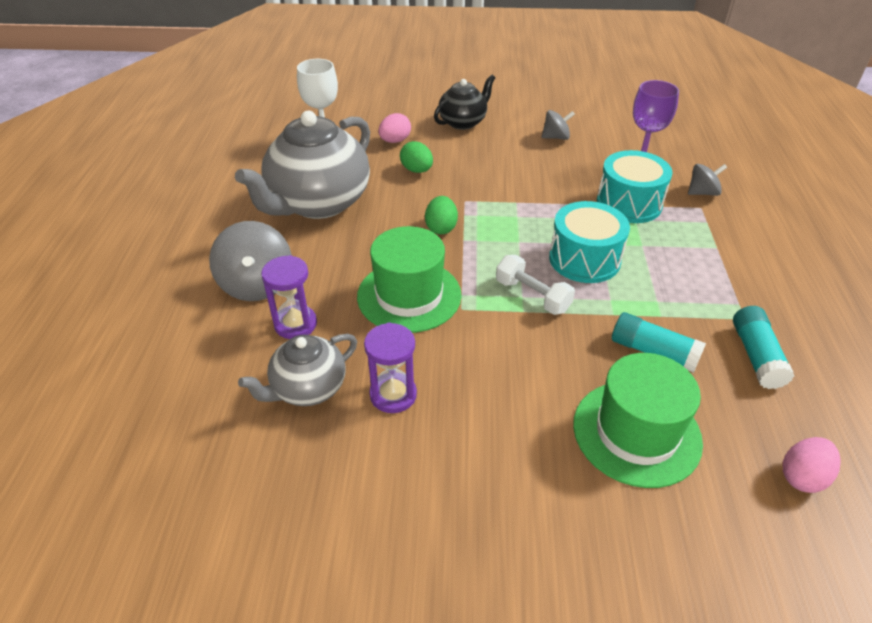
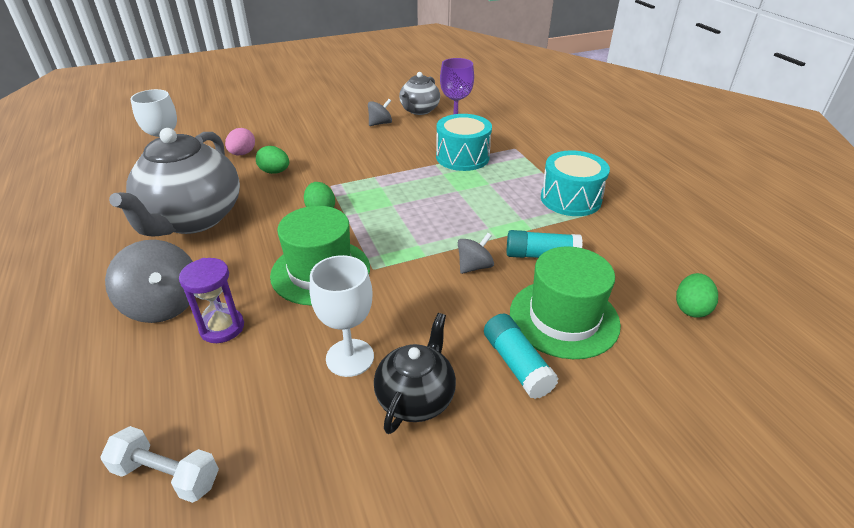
camera: 25 degrees left, 5 degrees down
grey teapot [238,334,357,406] -> grey teapot moved to [399,72,440,115]
purple hourglass [364,323,417,413] -> white goblet [309,255,374,377]
black teapot [434,75,495,130] -> black teapot moved to [374,313,456,434]
white dumbbell [496,255,575,315] -> white dumbbell moved to [100,426,219,503]
turquoise drum [549,201,630,283] -> turquoise drum moved to [541,150,610,216]
grey spinning top [688,164,727,196] -> grey spinning top moved to [458,233,494,274]
turquoise glue stick [733,306,794,389] -> turquoise glue stick moved to [484,314,559,399]
pink egg [783,437,841,493] -> green egg [676,273,718,318]

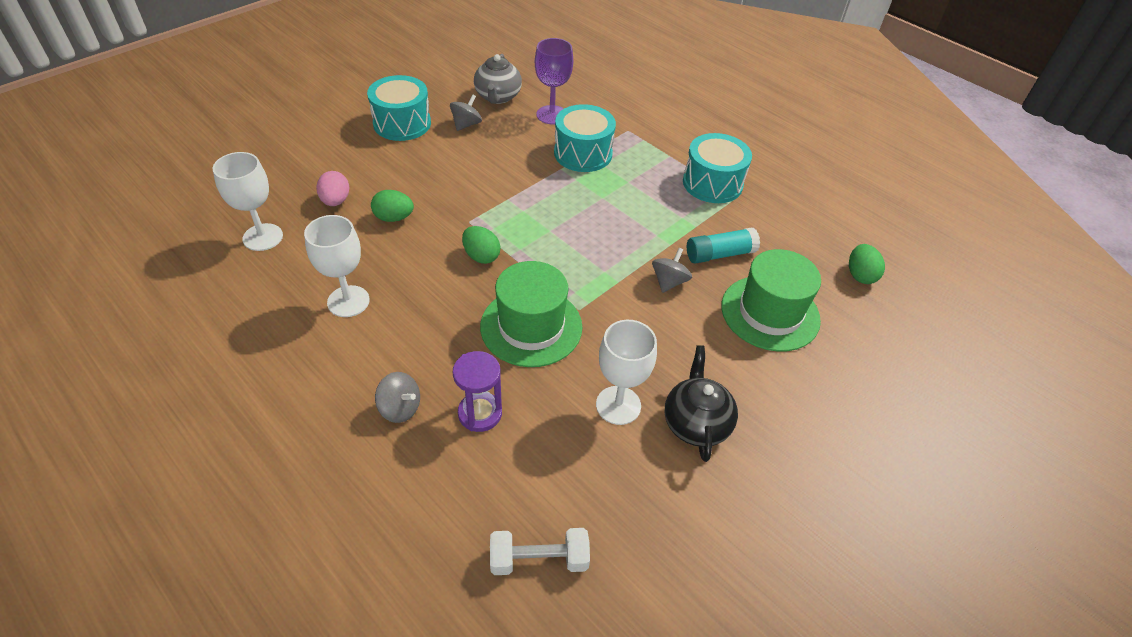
camera: 25 degrees left, 10 degrees up
grey spinning top [105,240,193,323] -> grey spinning top [375,372,420,423], size x0.58
grey teapot [109,128,240,237] -> white goblet [304,215,370,317]
turquoise glue stick [484,314,559,399] -> none
none -> turquoise drum [367,75,431,141]

